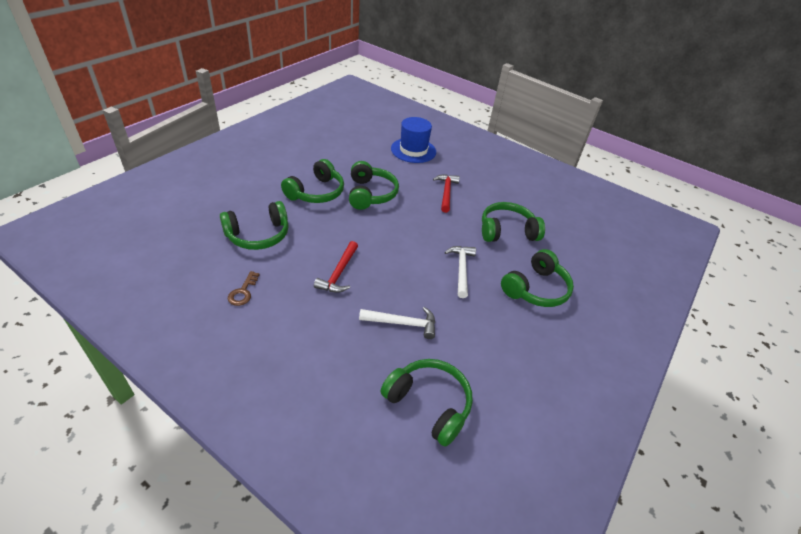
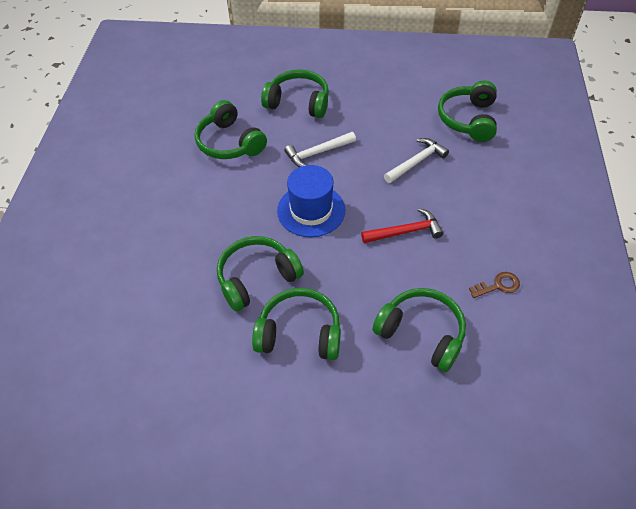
camera: 115 degrees left, 10 degrees up
white hammer [359,307,435,339] -> white hammer turned 75 degrees clockwise [384,138,449,183]
blue hat [391,117,436,163] -> blue hat moved to [277,165,345,237]
red hammer [433,174,460,213] -> none

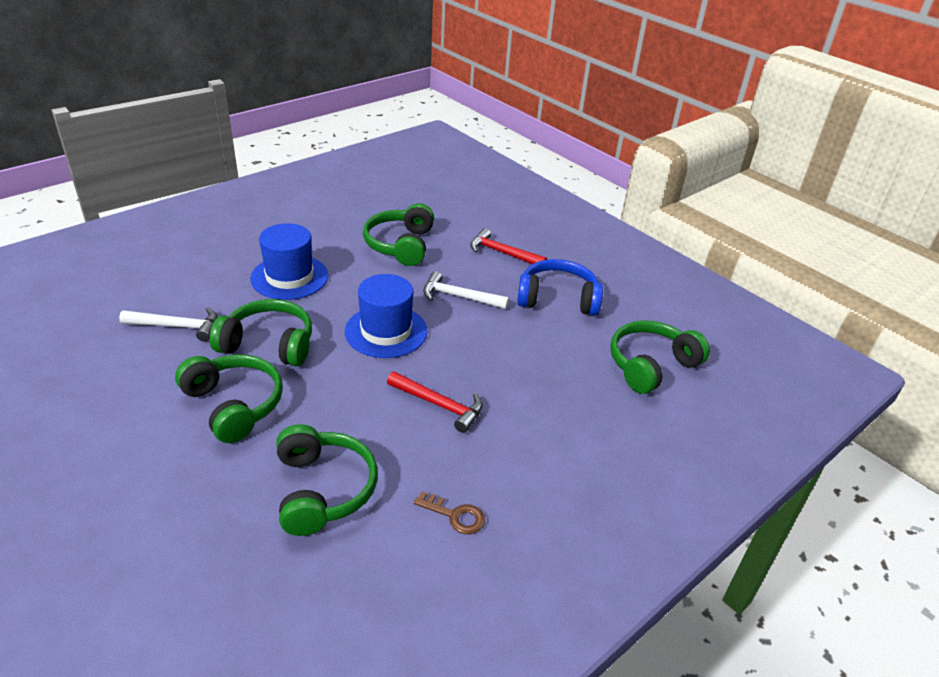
camera: 40 degrees right, 15 degrees down
green headphones [261,69,329,118] -> red hammer [470,228,547,264]
white hammer [384,138,449,183] -> white hammer moved to [119,307,217,341]
none -> blue hat [250,223,328,300]
none -> blue headphones [517,259,603,316]

